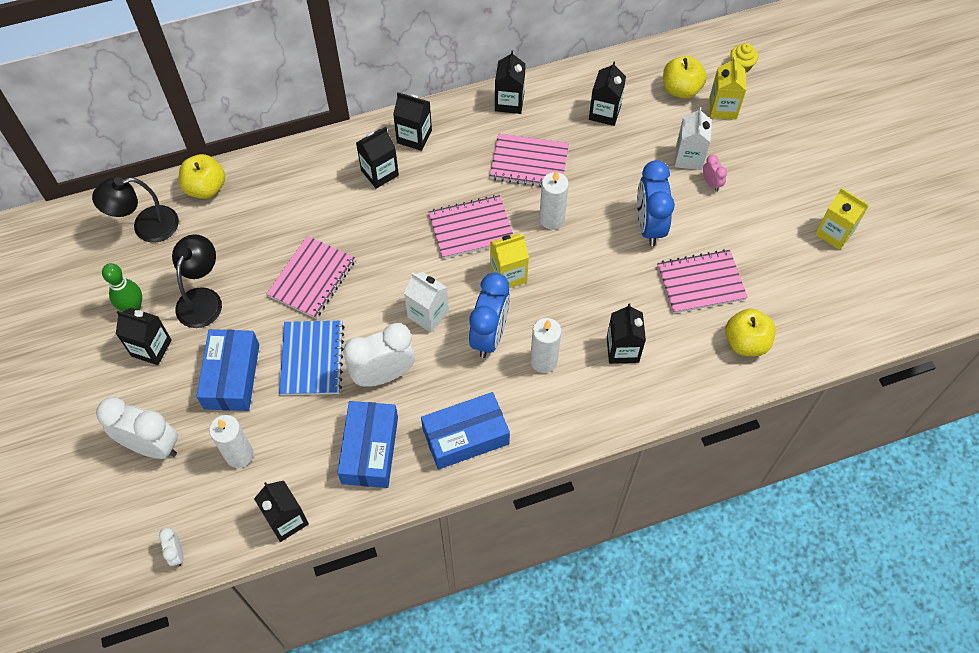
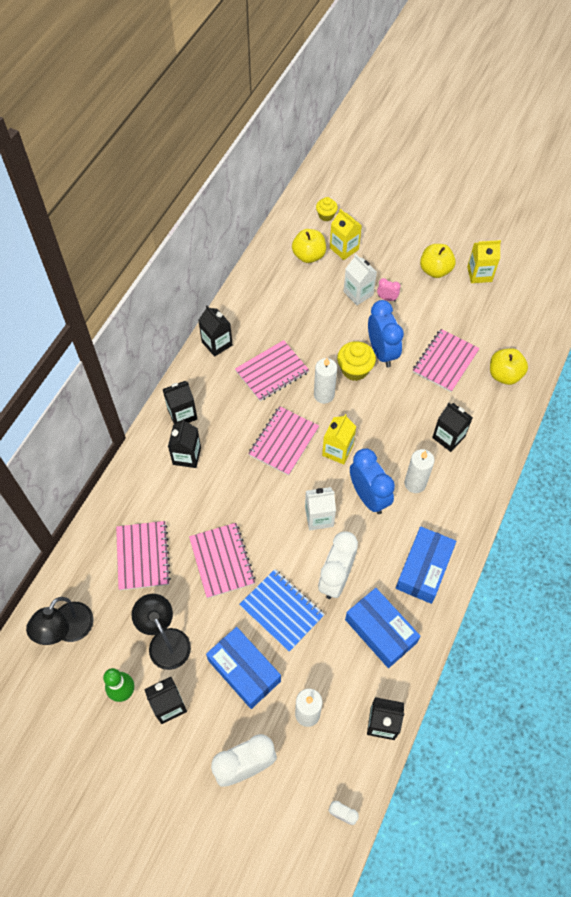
camera: 45 degrees left, 0 degrees up
yellow apple [179,154,225,199] -> yellow apple moved to [420,244,456,278]
black carton [589,62,626,126] -> none
blue clock [637,160,675,246] -> blue clock turned 150 degrees counterclockwise [368,300,404,367]
none -> pink notebook [116,521,171,590]
none -> yellow cupcake [337,341,376,381]

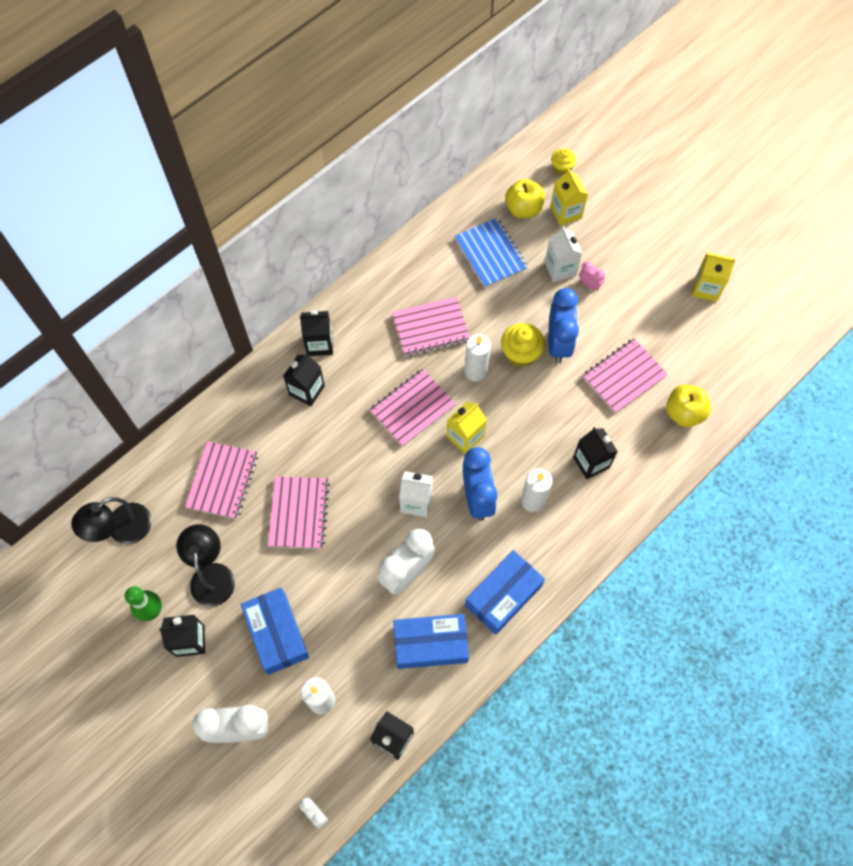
camera: 20 degrees right, 5 degrees up
black carton [198,306,232,357] -> none
blue notebook [239,569,325,652] -> blue notebook moved to [455,218,528,288]
blue box [345,588,421,668] -> blue box turned 75 degrees counterclockwise [393,614,469,669]
yellow apple [420,244,456,278] -> none

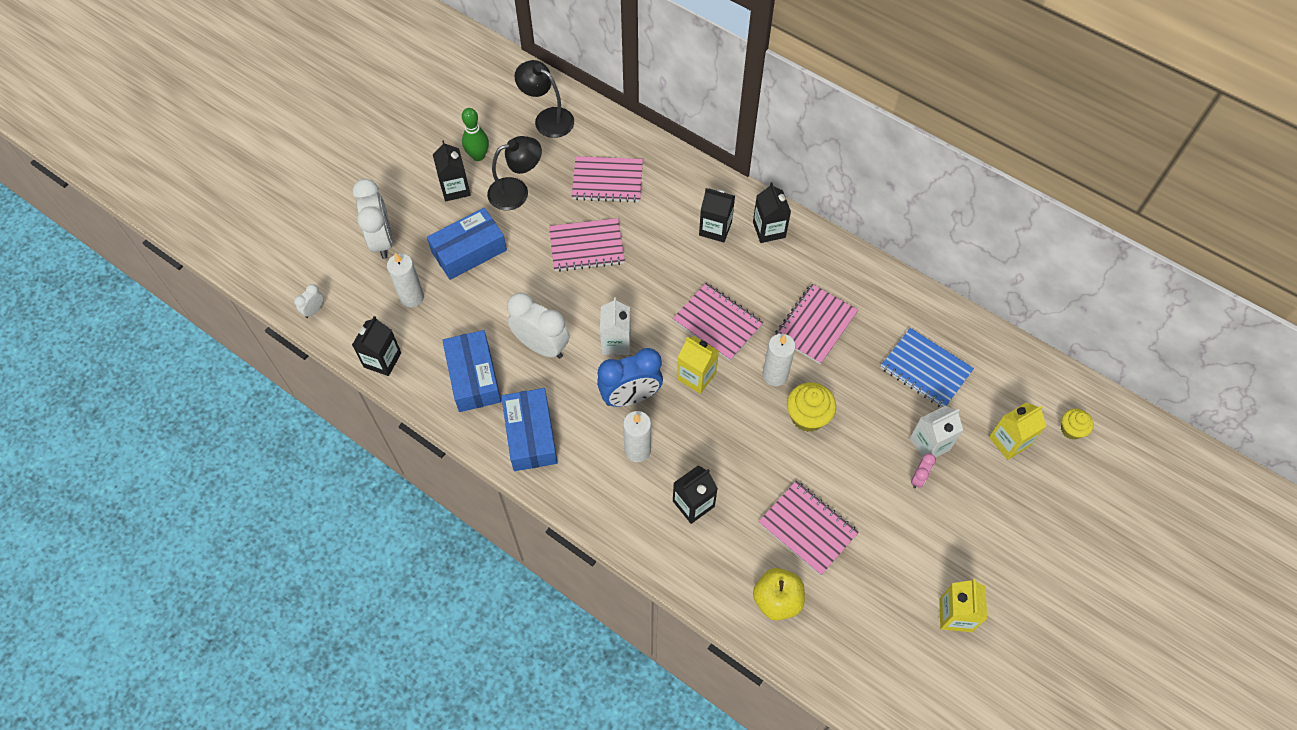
camera: 80 degrees right, 5 degrees down
pink notebook [392,297,470,356] -> pink notebook turned 60 degrees clockwise [775,284,858,365]
blue notebook [455,218,528,288] -> blue notebook turned 75 degrees clockwise [880,328,974,408]
blue box [465,550,545,635] -> blue box turned 45 degrees clockwise [501,388,558,471]
yellow apple [505,179,545,218] -> none
blue clock [548,288,579,363] -> none

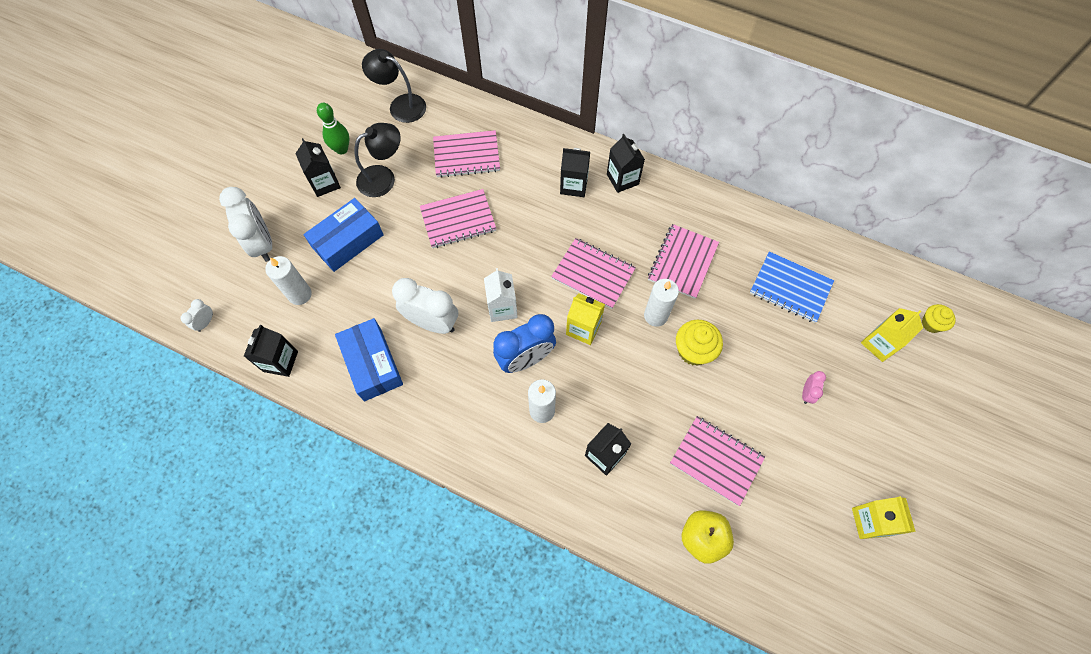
camera: 10 degrees left, 5 degrees up
blue box [501,388,558,471] -> none
white carton [910,406,963,458] -> none

